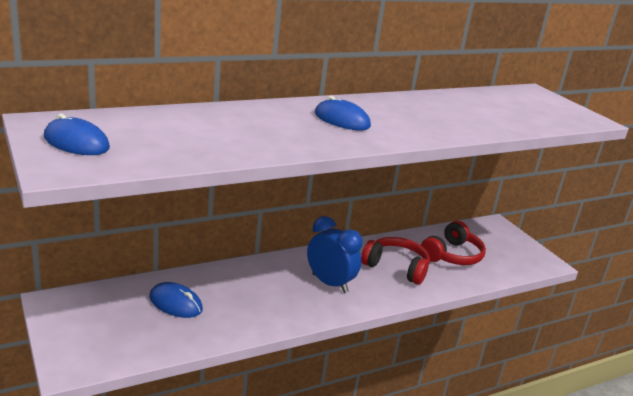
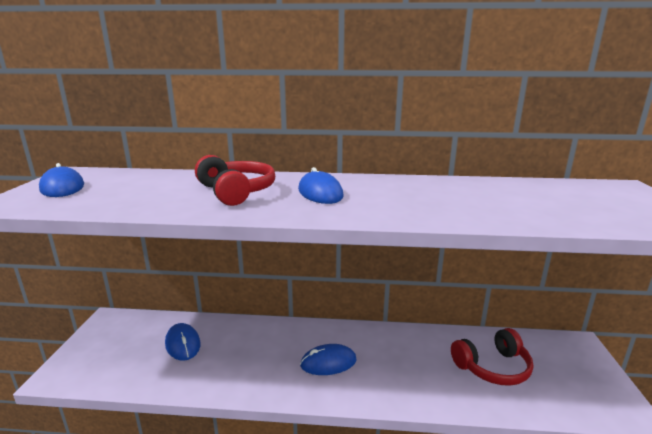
camera: 35 degrees right, 5 degrees down
blue clock [307,216,363,293] -> blue mouse [300,344,356,375]
red headphones [361,237,430,285] -> red headphones moved to [195,155,275,206]

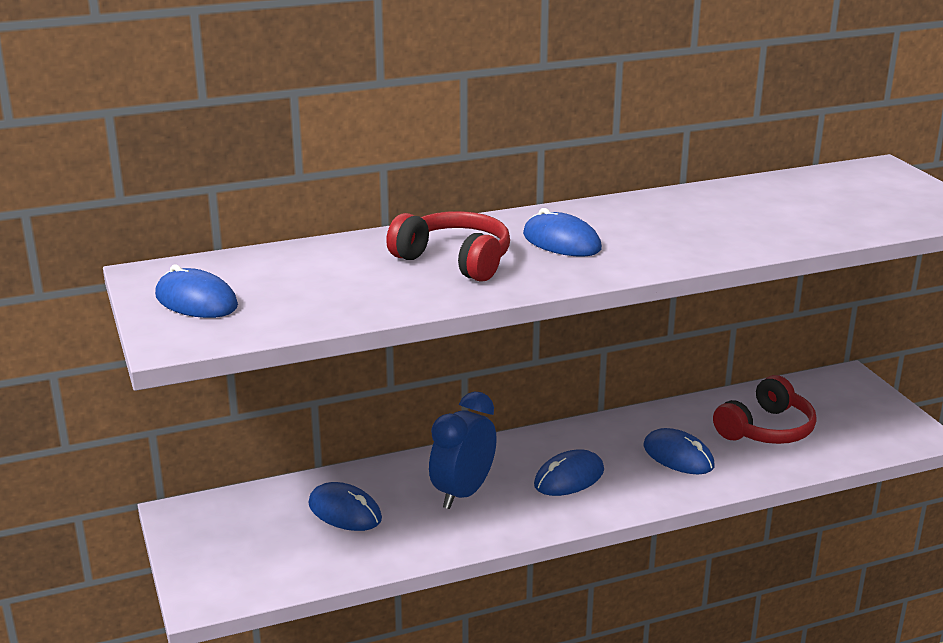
camera: 25 degrees left, 5 degrees up
none -> blue clock [429,391,497,509]
none -> blue mouse [643,428,715,475]

